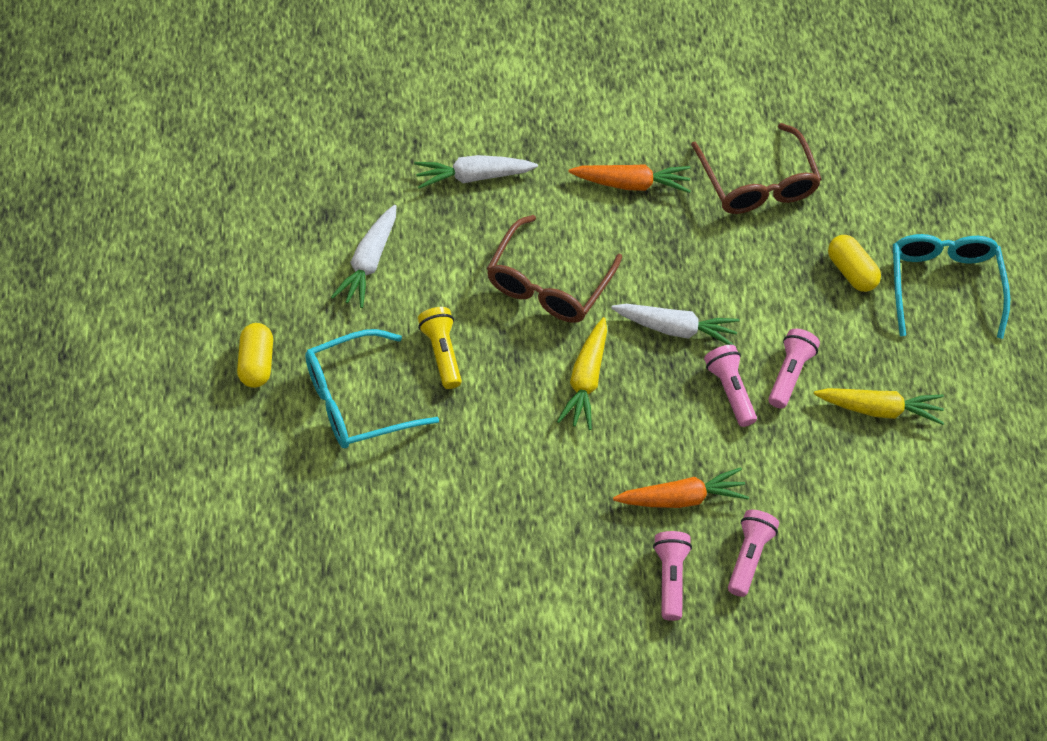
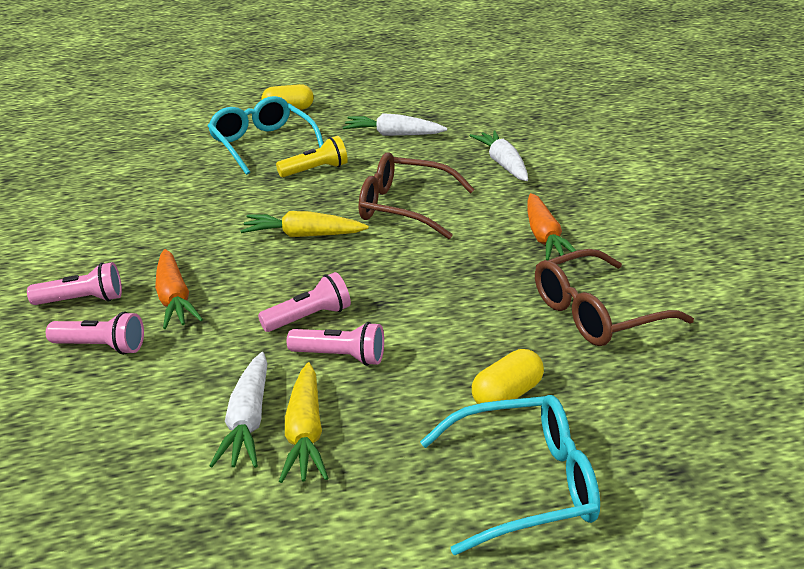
camera: 85 degrees right, 25 degrees down
white carrot [611,304,740,345] -> white carrot moved to [209,352,267,468]

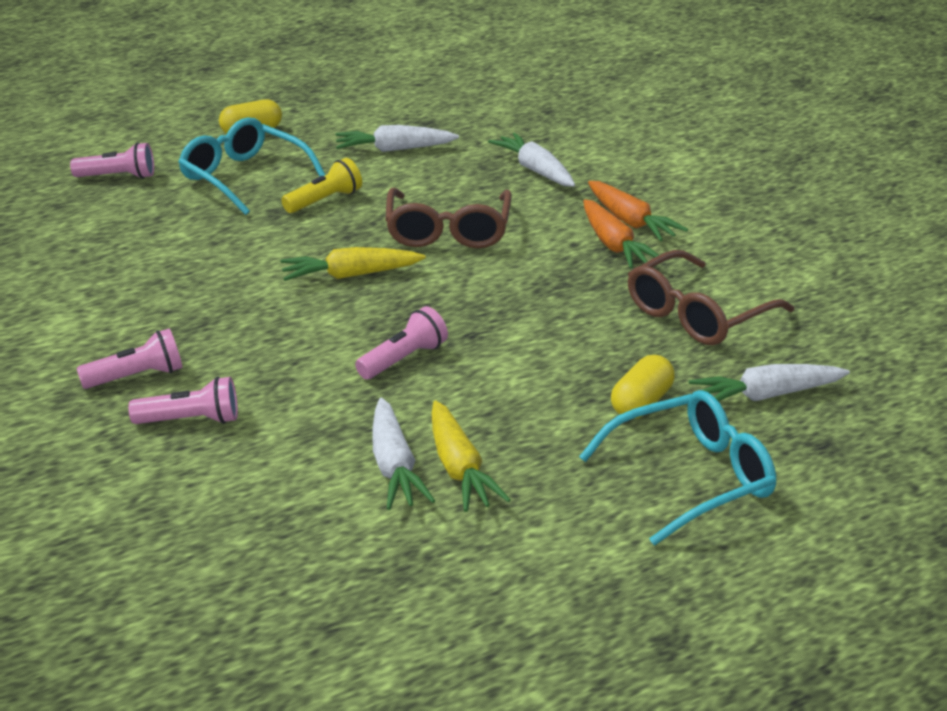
camera: 15 degrees left, 0 degrees up
orange carrot [155,249,203,329] -> orange carrot moved to [588,181,688,241]
pink flashlight [287,322,384,366] -> pink flashlight moved to [70,142,154,179]
brown glasses [359,152,475,239] -> brown glasses turned 90 degrees counterclockwise [385,188,512,248]
none -> white carrot [689,364,850,401]

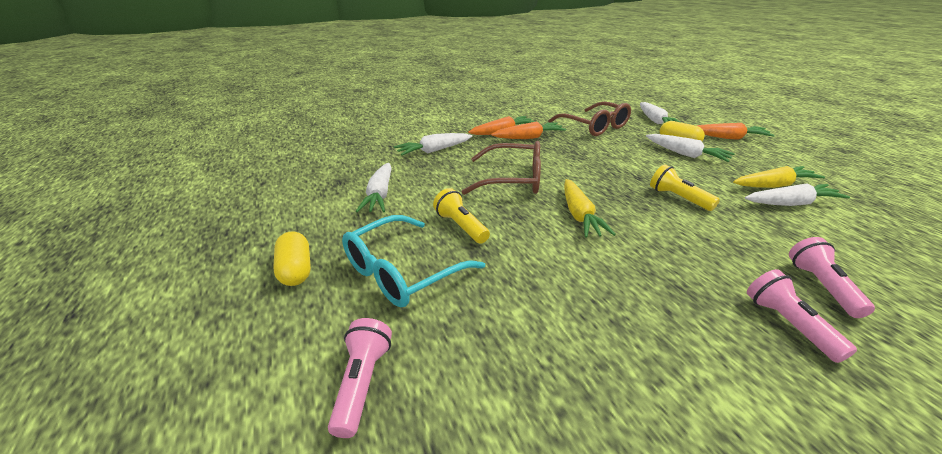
camera: 85 degrees left, 0 degrees up
pink flashlight [355,306,448,379] -> yellow flashlight [650,164,720,211]
turquoise glasses [579,390,776,545] -> orange carrot [697,123,775,140]
none -> white carrot [646,134,735,162]

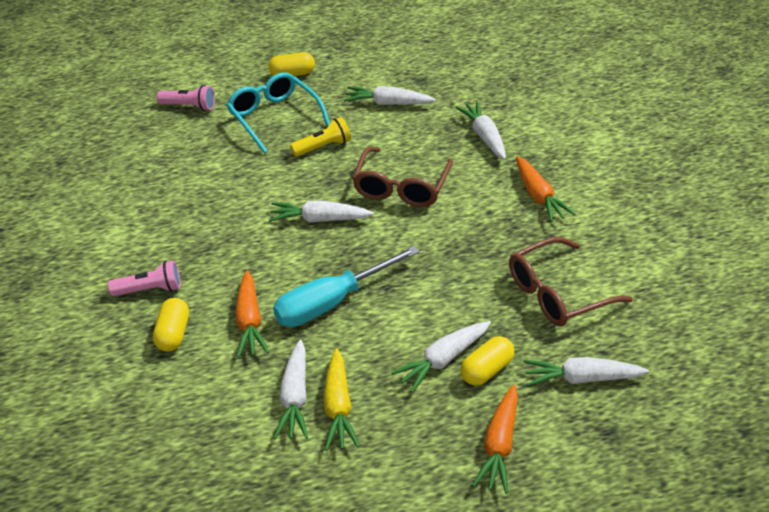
camera: 100 degrees right, 10 degrees up
orange carrot [491,121,566,139] -> orange carrot moved to [235,270,269,358]
yellow carrot [564,179,616,238] -> white carrot [269,201,374,223]
yellow flashlight [650,164,720,211] -> turquoise screwdriver [273,246,420,327]
pink flashlight [789,237,875,318] -> yellow capsule [153,298,189,352]

